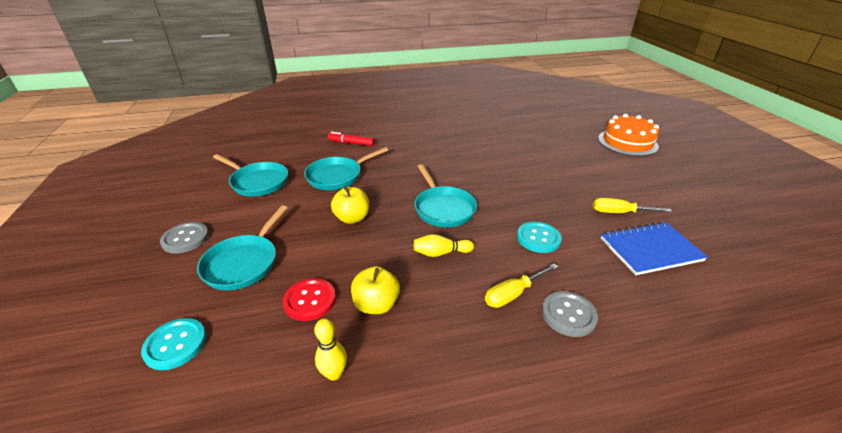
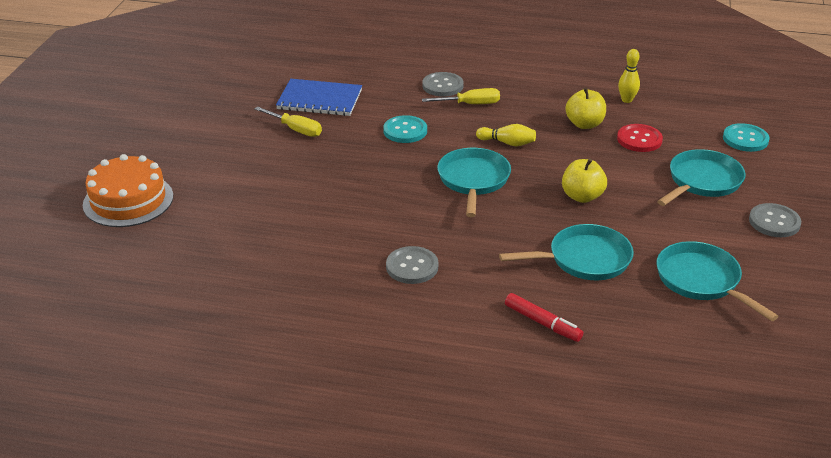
camera: 155 degrees left, 0 degrees up
none -> grey button [386,246,438,284]

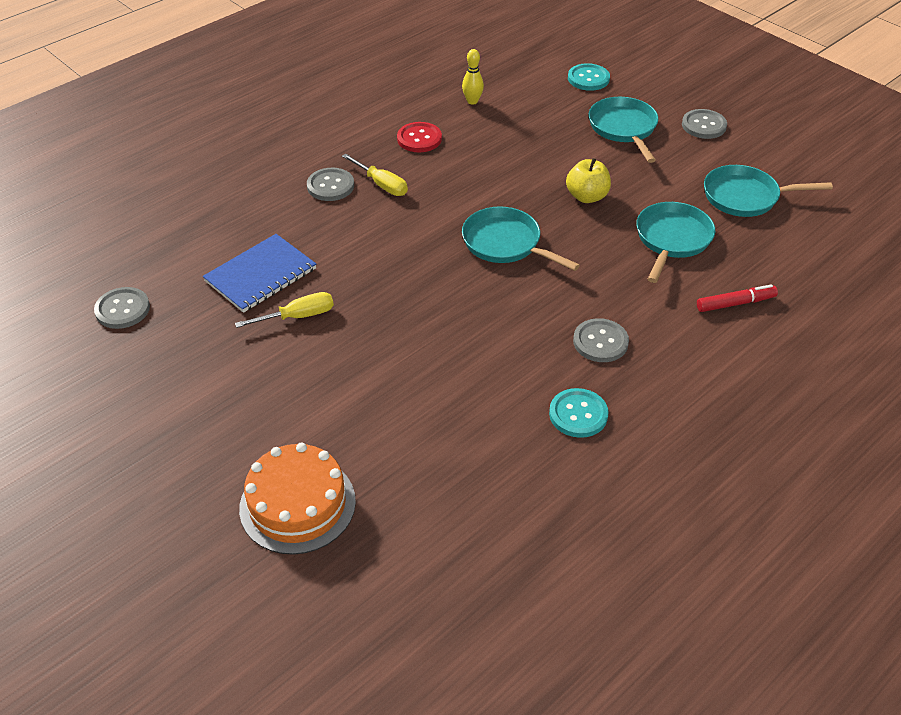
camera: 55 degrees left, 10 degrees up
turquoise button [383,115,427,143] -> turquoise button moved to [549,388,609,438]
yellow screwdriver [422,88,500,104] -> yellow screwdriver turned 105 degrees clockwise [342,154,408,196]
yellow bowling pin [476,124,536,146] -> none
yellow apple [565,88,606,129] -> none
red button [617,124,663,152] -> red button moved to [397,122,442,152]
none -> grey button [94,287,150,329]

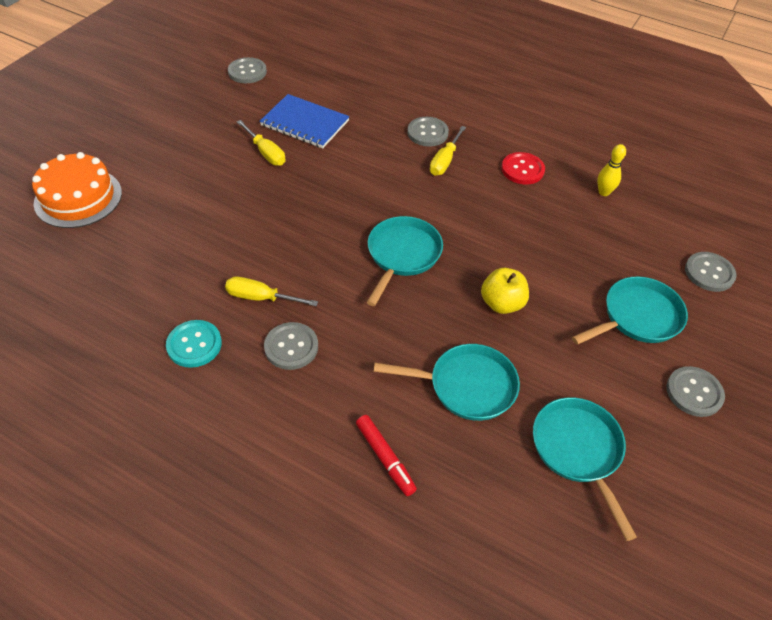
camera: 70 degrees right, 5 degrees up
turquoise button [568,63,610,91] -> grey button [685,252,737,292]
none -> yellow screwdriver [225,276,318,306]

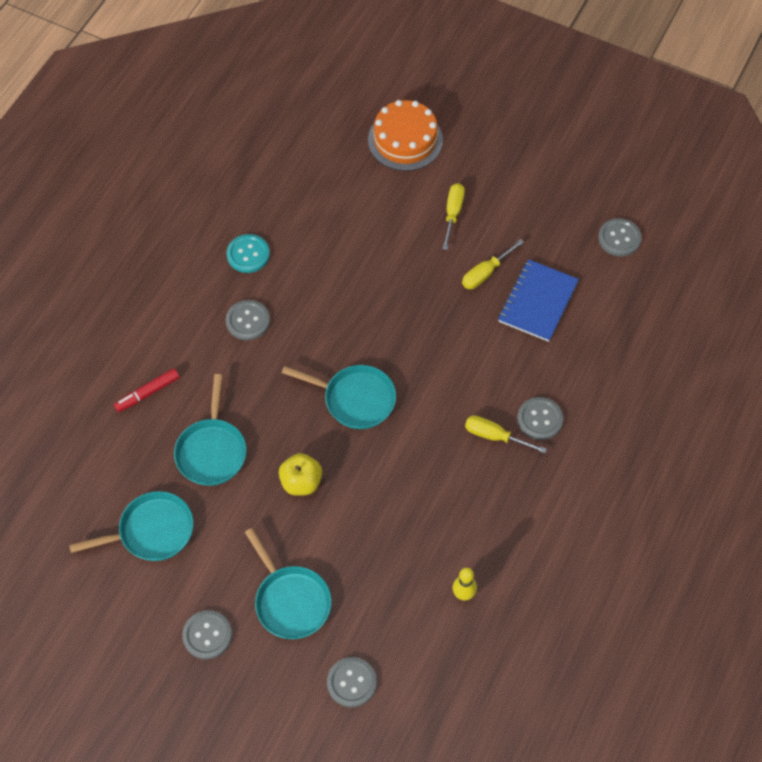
camera: 90 degrees right, 10 degrees up
yellow screwdriver [225,276,318,306] -> yellow screwdriver moved to [442,183,465,250]
red button [501,152,545,184] -> none

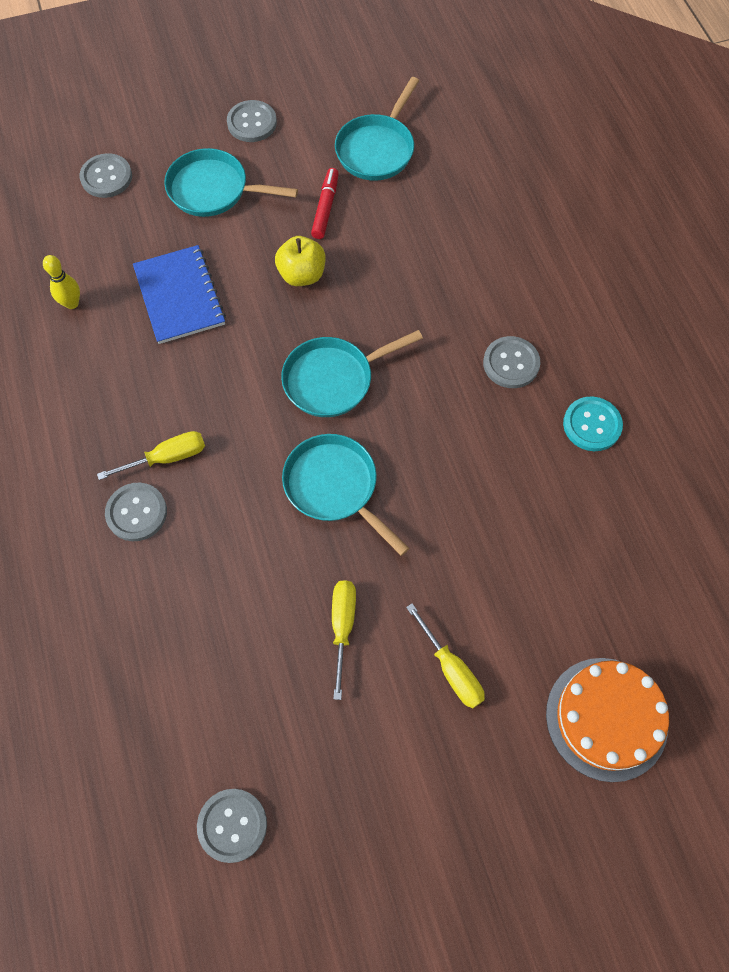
camera: 135 degrees right, 5 degrees up
red marker [114,368,180,412] -> red marker moved to [311,168,339,239]
turquoise pan [174,374,247,486] -> turquoise pan moved to [282,434,409,556]
blue notebook [498,259,579,342] -> blue notebook moved to [133,245,226,344]

